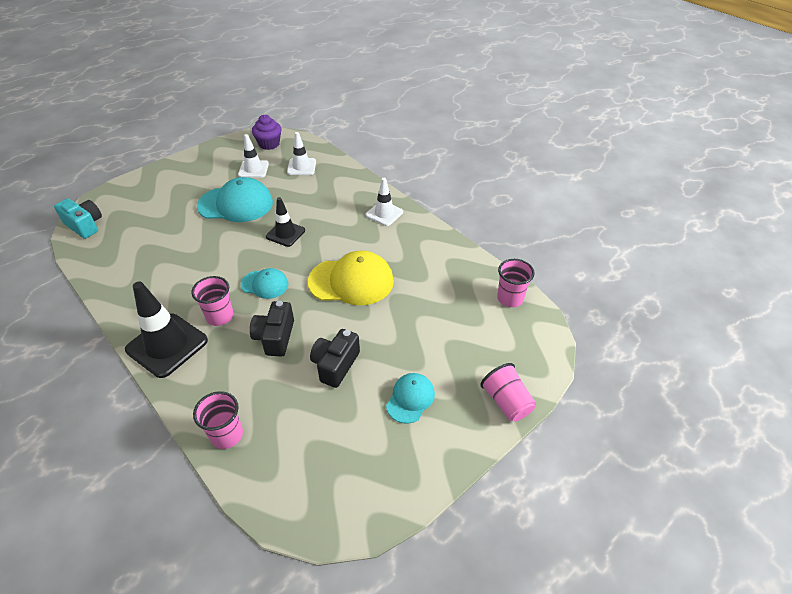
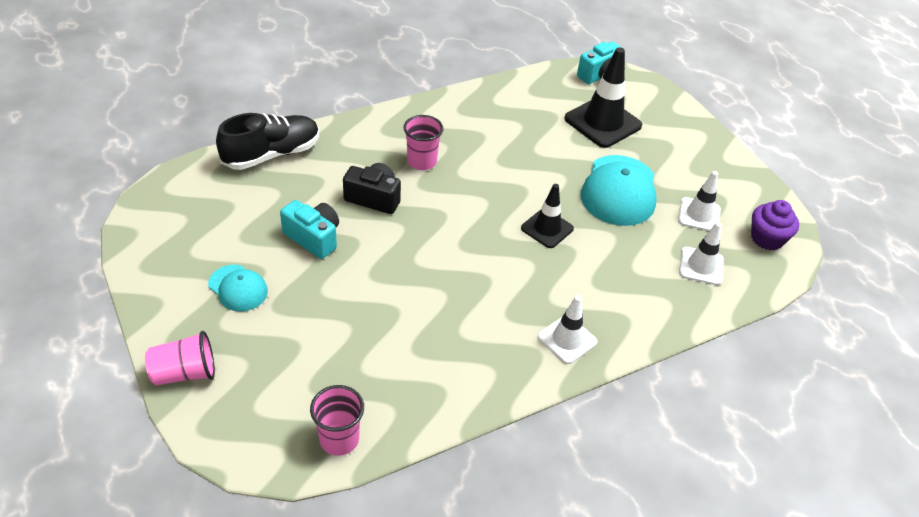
camera: 100 degrees right, 0 degrees up
black traffic cone [125,281,208,378] -> black traffic cone moved to [564,47,642,148]
pink cup [193,391,243,449] -> black shoe [216,113,319,170]
turquoise cap [241,268,288,299] -> none
yellow cap [308,250,394,305] -> none
black camera [310,329,360,388] -> turquoise camera [280,200,339,259]

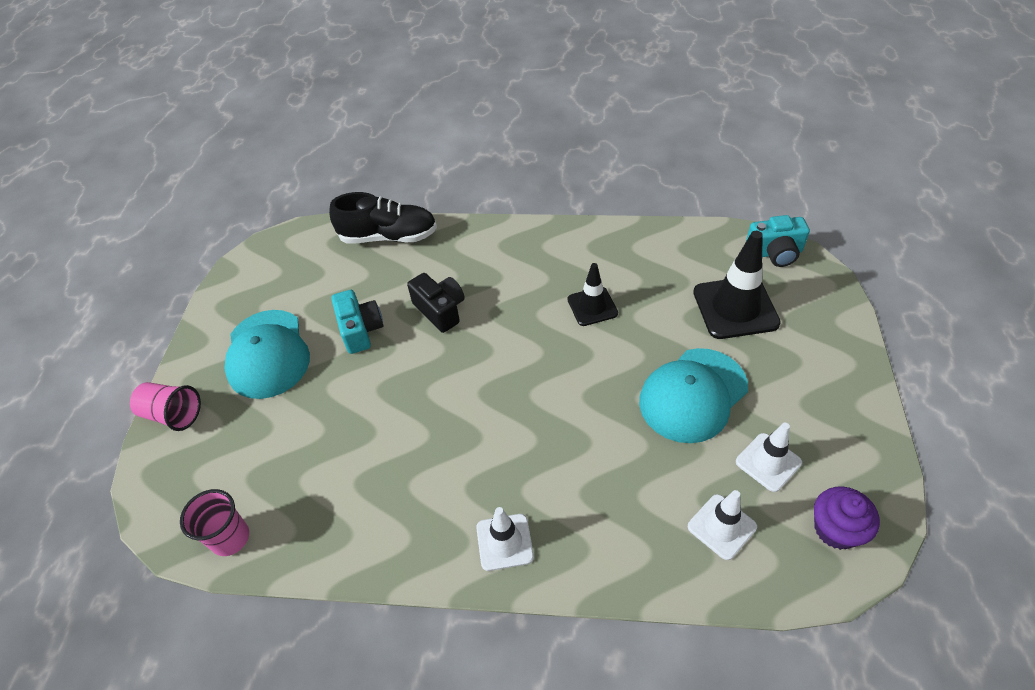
camera: 40 degrees right, 5 degrees up
turquoise cap [208,265,268,312] -> turquoise cap [224,310,310,399], size x1.79
pink cup [404,115,443,170] -> none
black traffic cone [521,184,574,248] -> black traffic cone moved to [568,263,618,326]

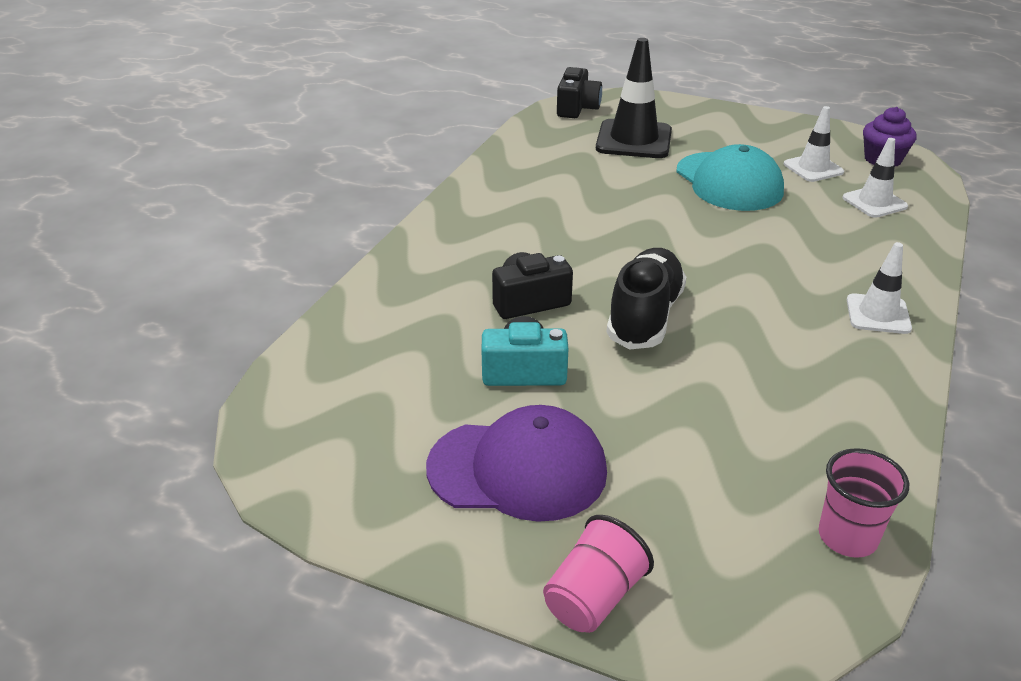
camera: 75 degrees left, 15 degrees down
turquoise cap [224,310,310,399] -> purple cap [426,405,607,522]
black shoe [329,192,437,244] -> black shoe moved to [606,248,687,350]
black traffic cone [568,263,618,326] -> none
turquoise camera [745,215,810,267] -> black camera [557,67,602,118]

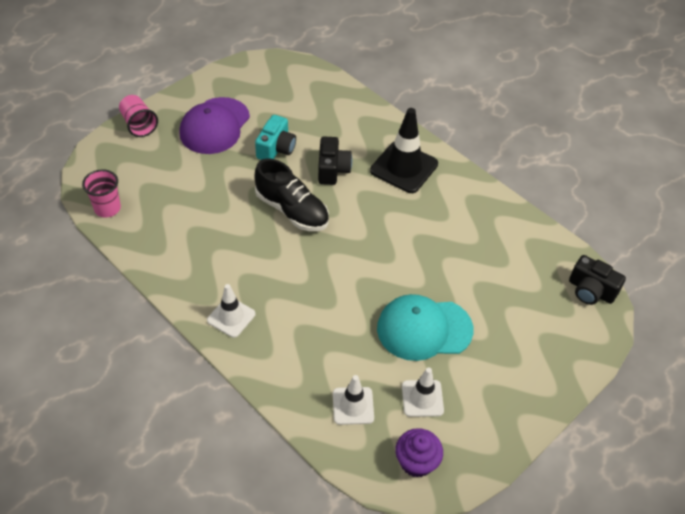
camera: 110 degrees right, 15 degrees up
black traffic cone [596,38,672,158] -> black traffic cone moved to [370,108,438,193]

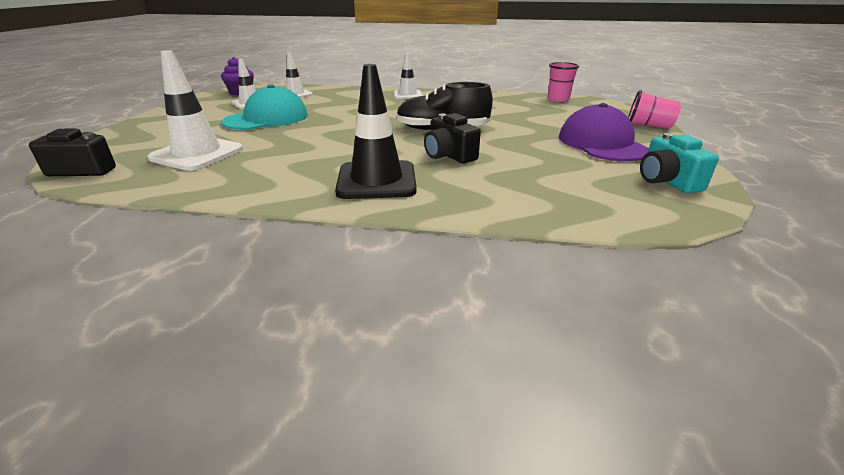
camera: 145 degrees right, 20 degrees down
turquoise camera [255,115,296,160] -> turquoise camera moved to [640,133,719,193]
none -> white traffic cone [147,50,243,171]

